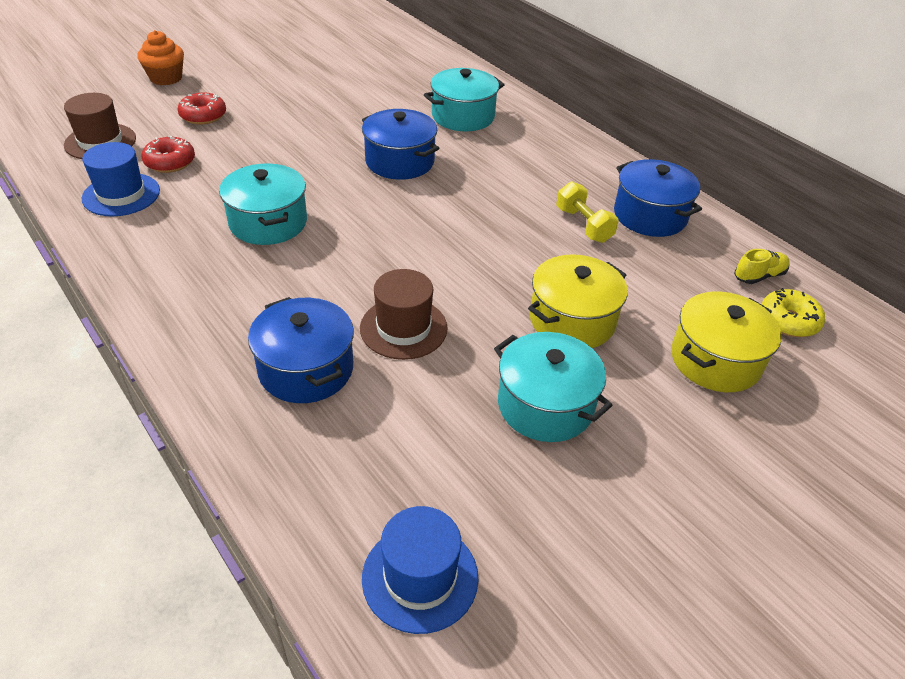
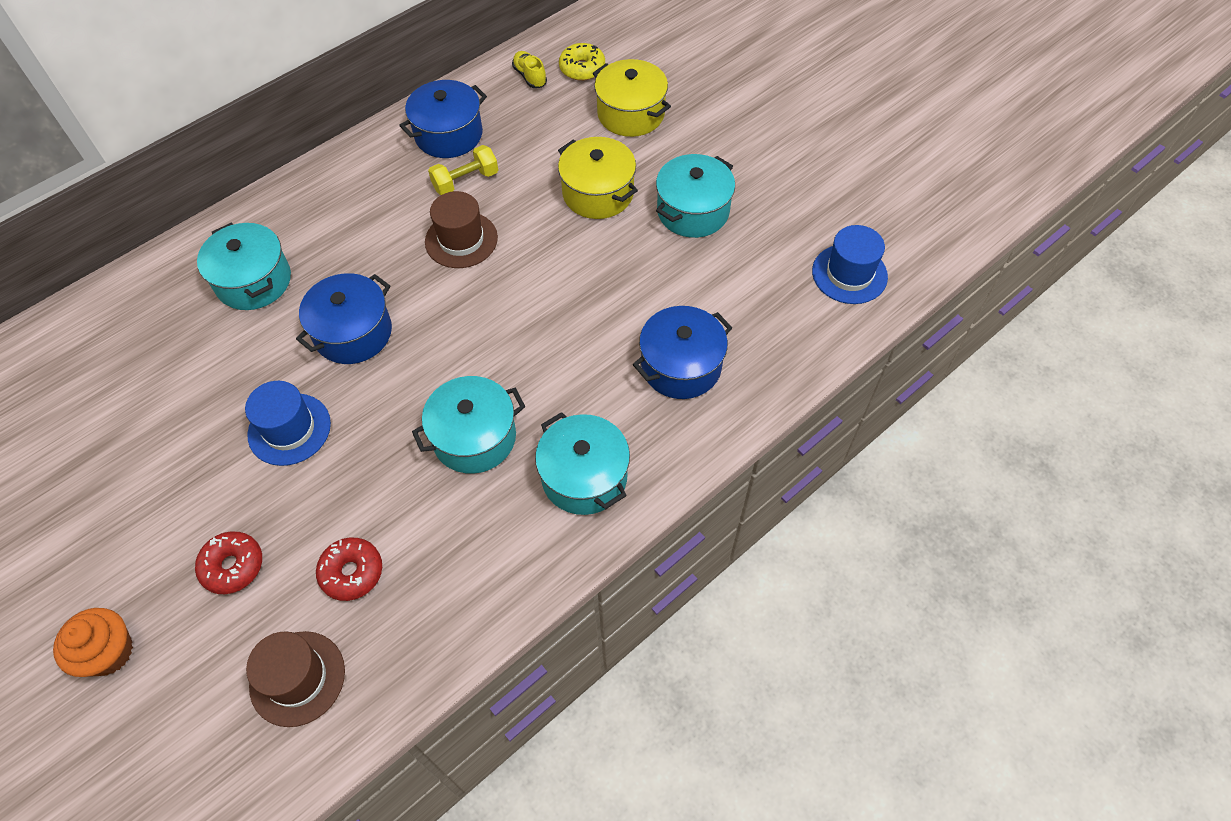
camera: 90 degrees left, 15 degrees up
blue hat [82,142,160,216] -> blue hat moved to [245,381,331,466]
brown hat [360,269,448,360] -> brown hat moved to [425,191,498,268]
none -> turquoise pot [535,412,630,515]

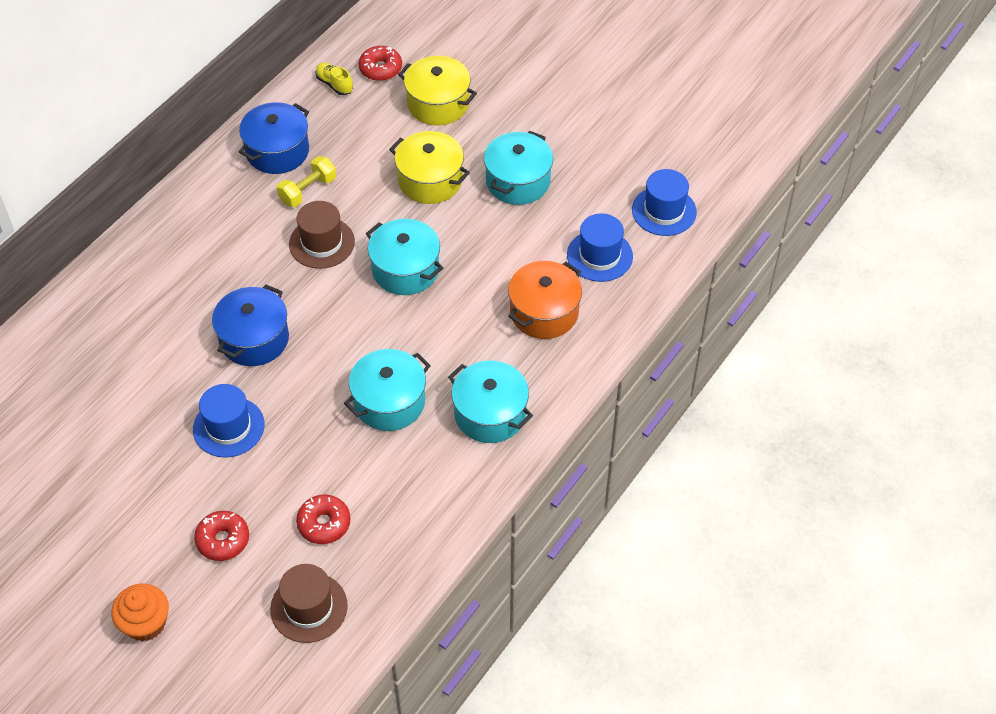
camera: 15 degrees left, 5 degrees down
turquoise pot [197,223,291,310] -> turquoise pot moved to [366,219,443,295]
yellow donut [559,43,605,81] -> red donut [359,46,402,81]
blue pot [633,306,732,399] -> orange pot [508,261,582,339]
none -> blue hat [567,213,633,282]

